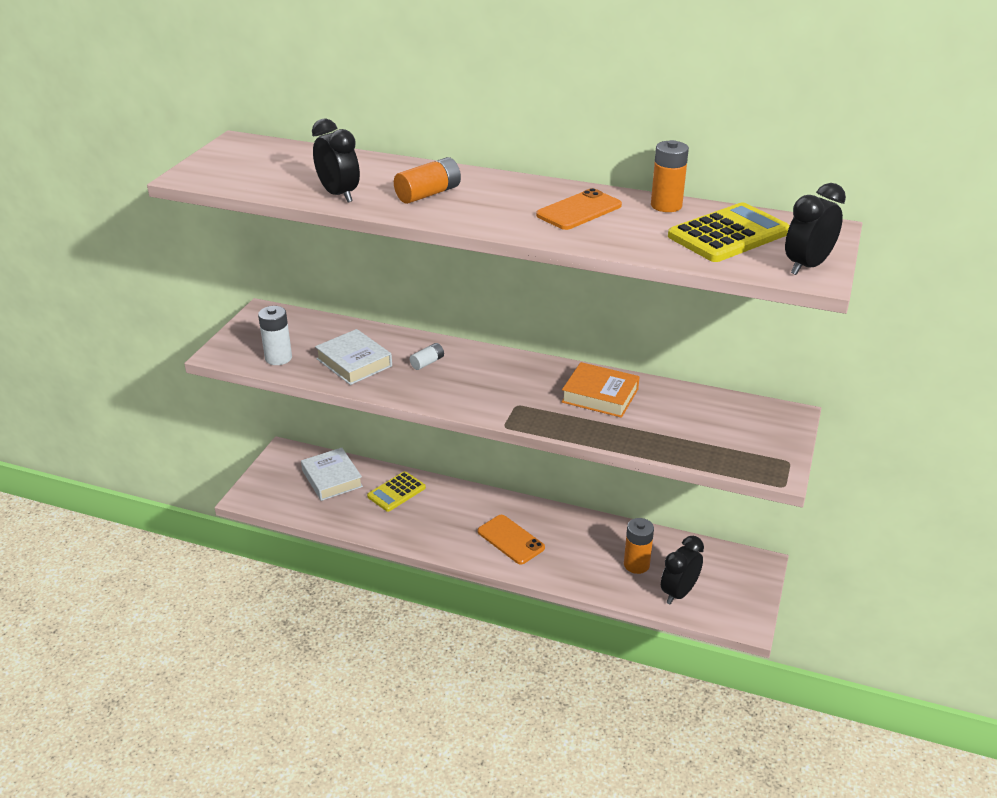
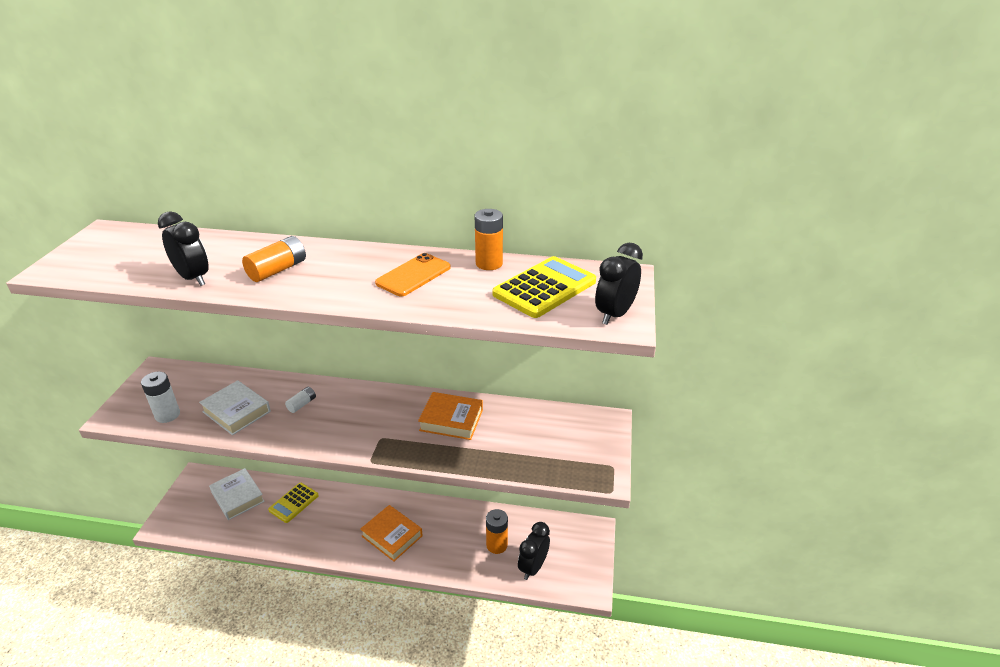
camera: 10 degrees left, 0 degrees up
orange phone [478,515,545,564] -> orange book [360,505,423,562]

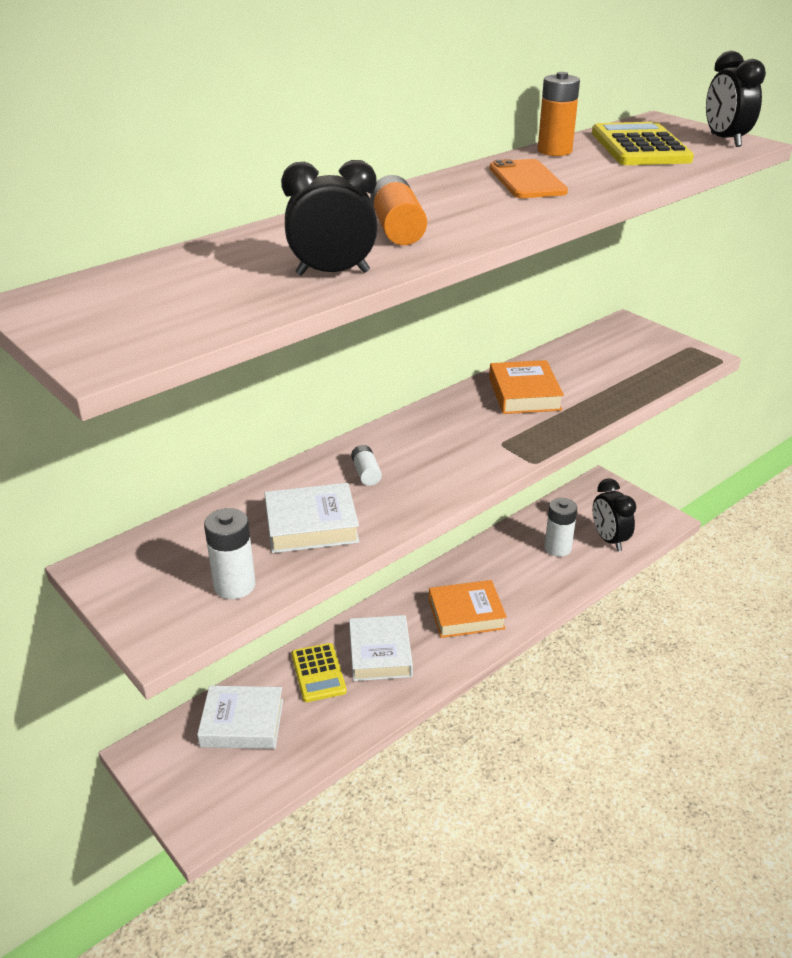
camera: 50 degrees left, 0 degrees up
orange book [418,392,483,440] -> orange book turned 60 degrees counterclockwise [489,360,564,414]
orange battery [486,509,508,554] -> white battery [544,498,577,557]
none -> white book [349,615,413,681]

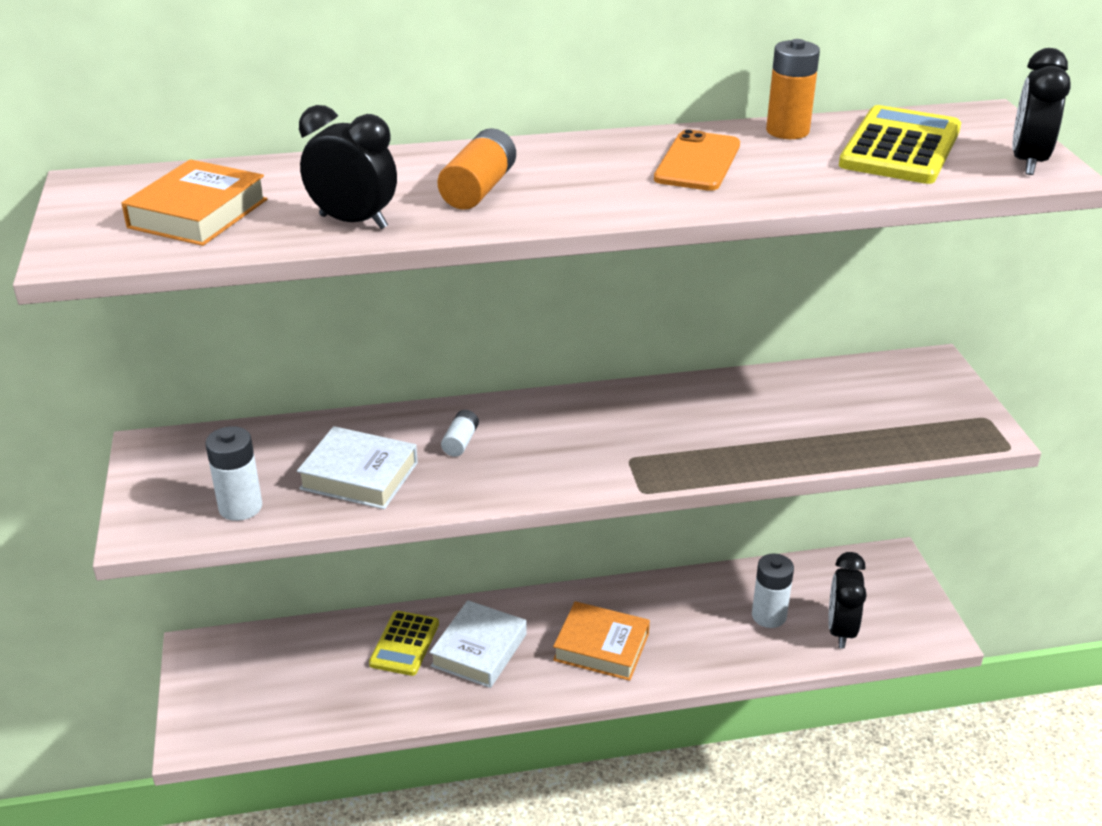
camera: 30 degrees right, 0 degrees up
white book [197,686,283,749] -> none
orange book [489,360,564,414] -> orange book moved to [121,159,267,246]

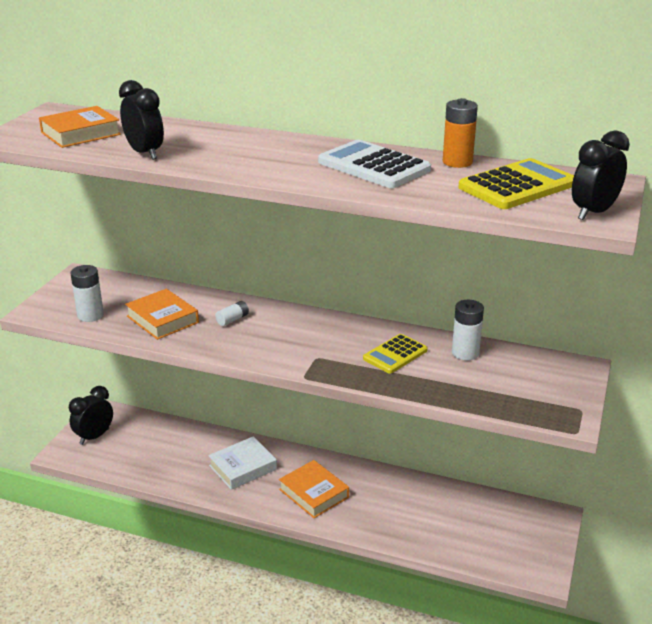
camera: 30 degrees right, 5 degrees down
white book [297,426,418,509] -> orange book [125,289,199,340]
yellow calculator [369,611,439,676] -> yellow calculator moved to [363,334,428,374]
orange battery [437,128,516,210] -> none
orange phone [654,129,740,191] -> white calculator [318,140,431,188]
white battery [752,553,794,628] -> white battery moved to [452,300,484,360]
black clock [828,552,867,649] -> black clock moved to [69,386,113,445]

